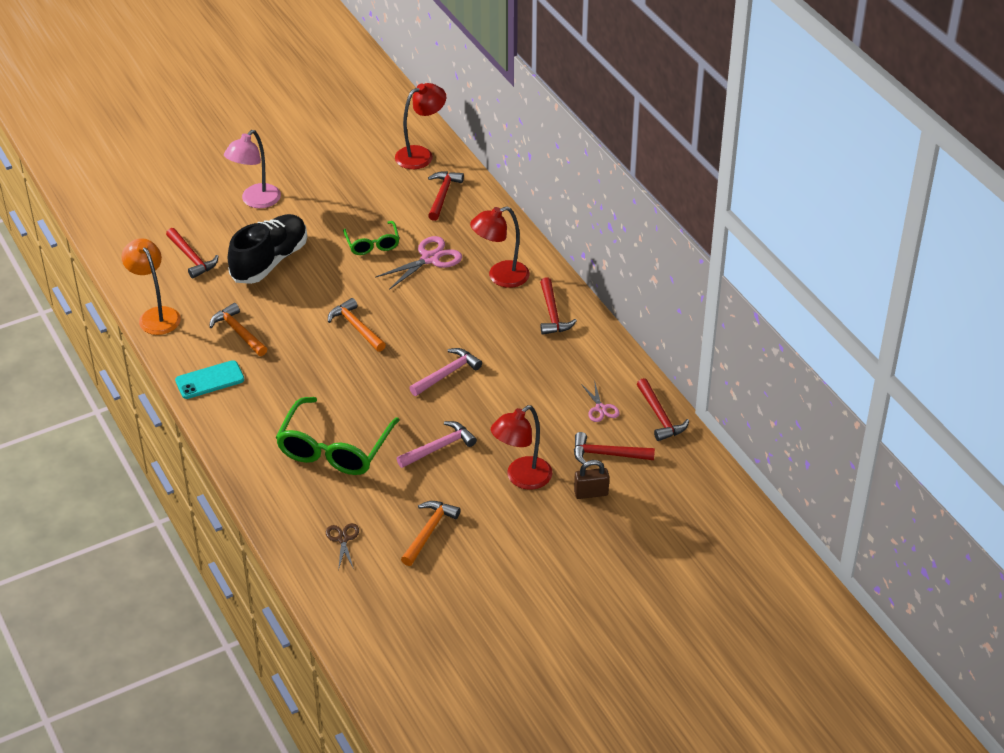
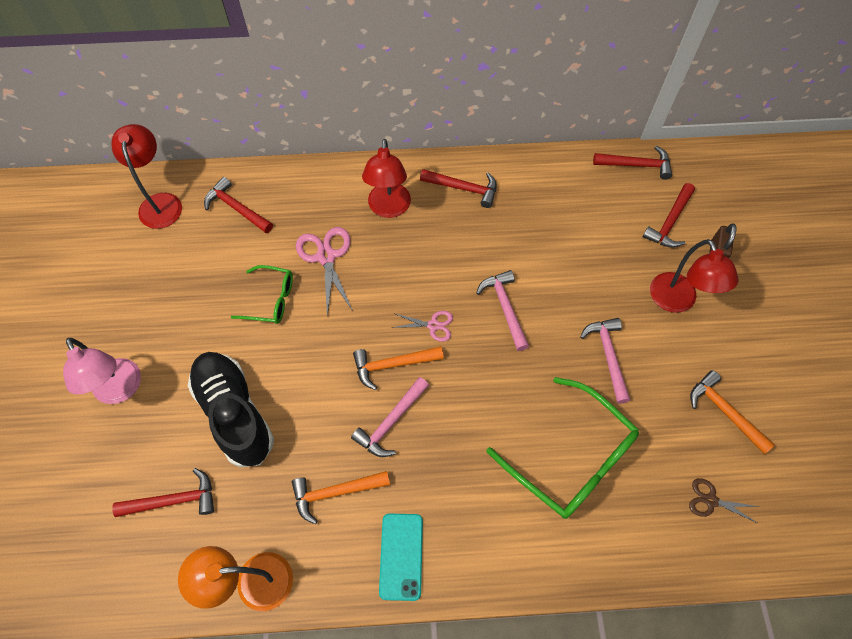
camera: 65 degrees left, 20 degrees up
pink scissors [581,383,620,422] -> pink scissors moved to [391,311,453,342]
none -> pink hammer [351,377,429,457]

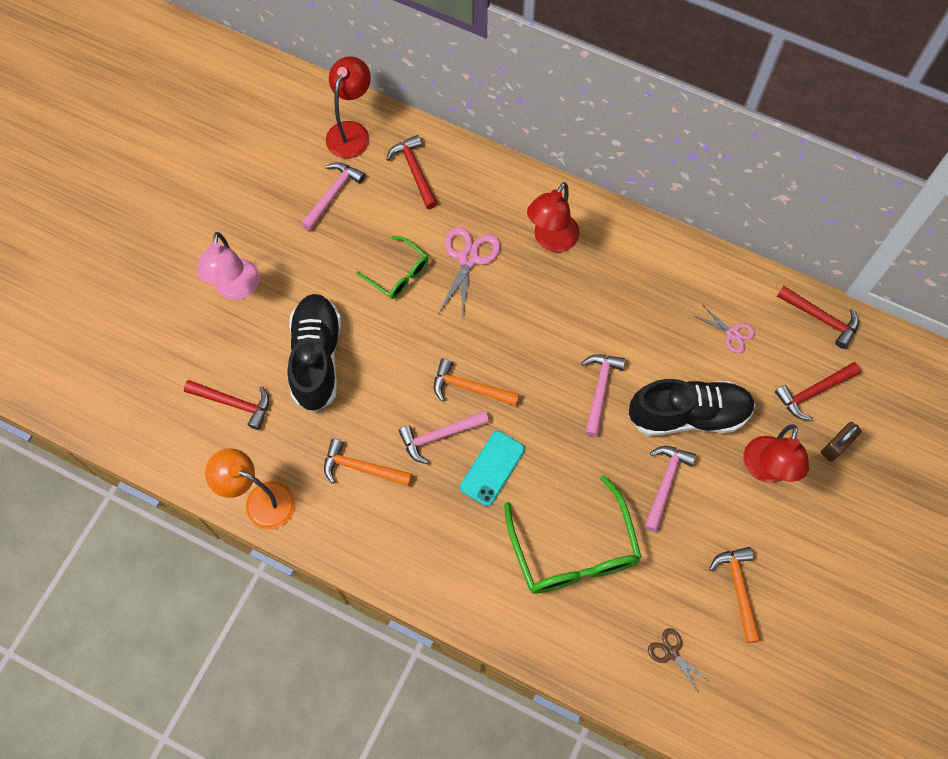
camera: 30 degrees right, 5 degrees up
turquoise phone [379,513,423,601] -> turquoise phone moved to [460,431,525,506]
pink scissors [391,311,453,342] -> pink scissors moved to [694,305,755,353]
red hammer [420,169,497,208] -> none
none -> pink hammer [301,162,365,231]
none -> black shoe [629,379,755,436]

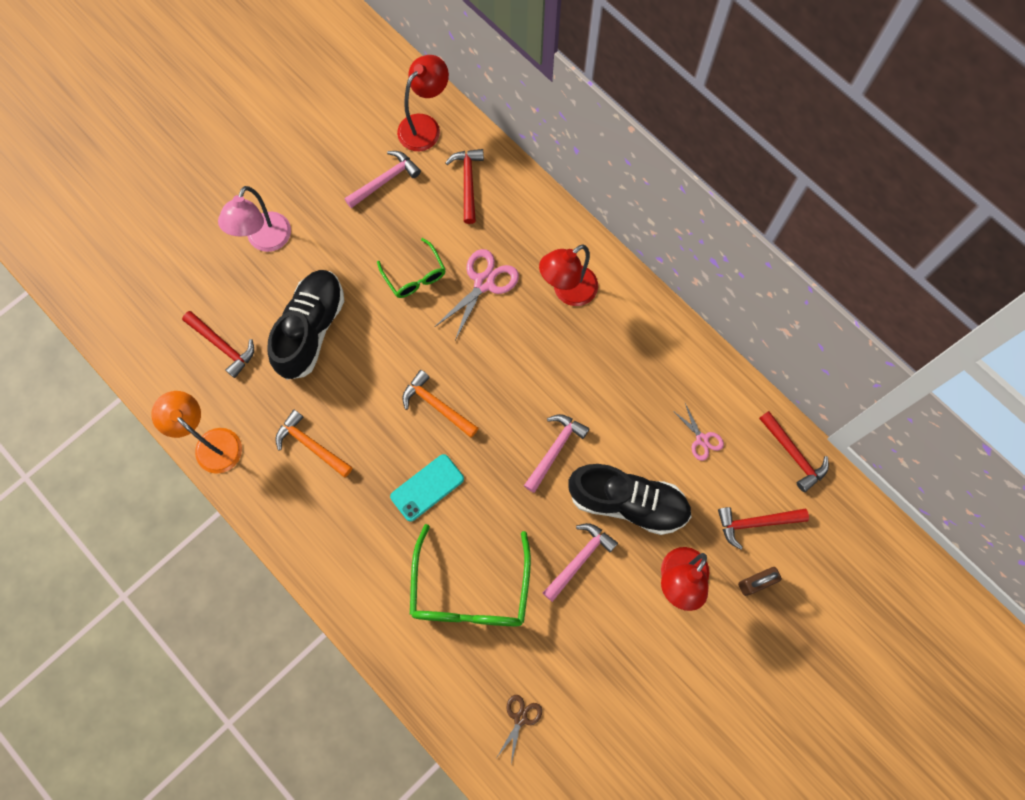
camera: 20 degrees right, 5 degrees up
pink hammer [399,411,489,464] -> none
brown scissors [648,628,711,694] -> brown scissors turned 45 degrees clockwise [497,695,542,764]
orange hammer [709,547,761,643] -> none

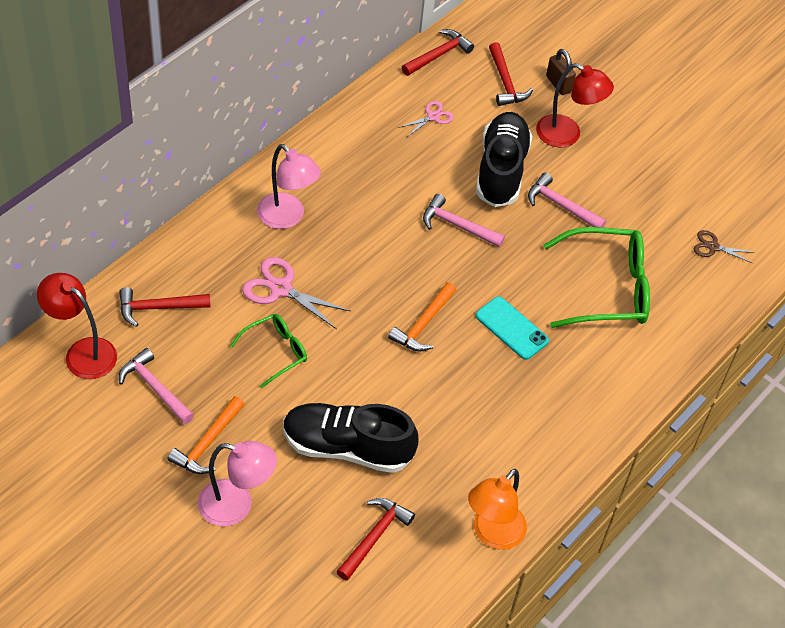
camera: 100 degrees left, 20 degrees down
orange hammer [276,410,352,478] -> orange hammer moved to [168,396,245,474]
red lamp [539,244,598,306] -> pink lamp [257,144,321,229]

